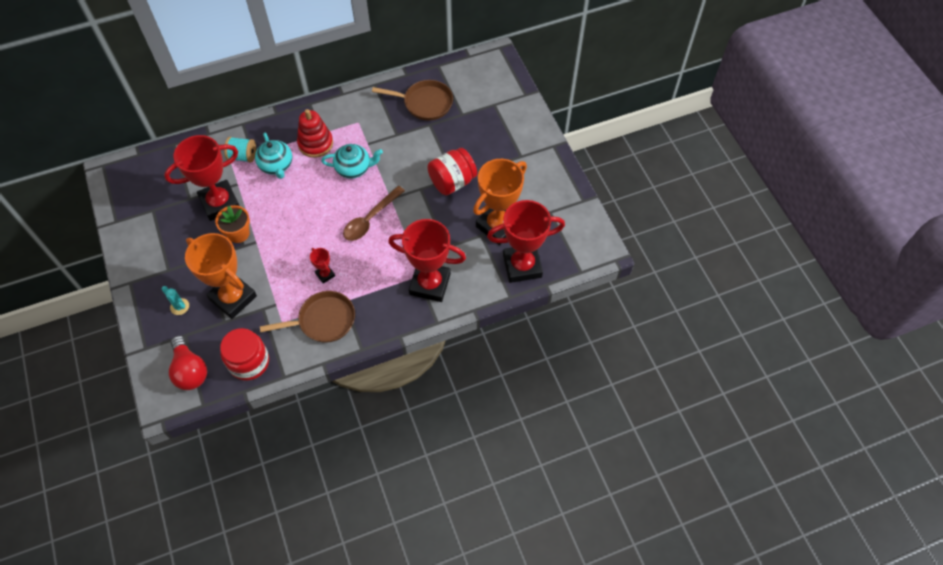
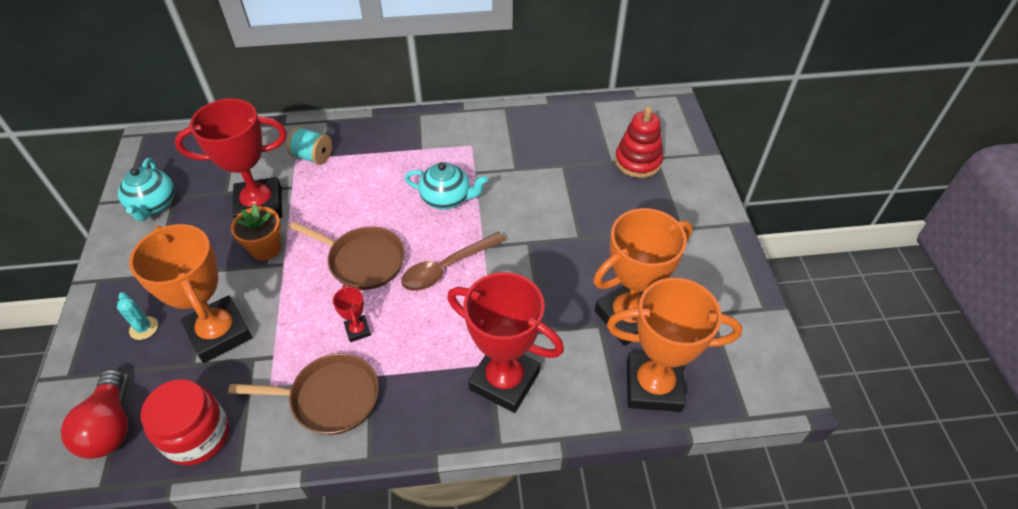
camera: 15 degrees right, 10 degrees down
turquoise teapot [255,133,292,179] -> turquoise teapot moved to [118,158,175,221]
red stacking toy [297,109,333,158] -> red stacking toy moved to [615,107,663,178]
brown pan [372,80,453,120] -> brown pan moved to [289,221,405,290]
red jar [427,148,477,195] -> none
red trophy [487,200,565,283] -> orange trophy [607,278,742,412]

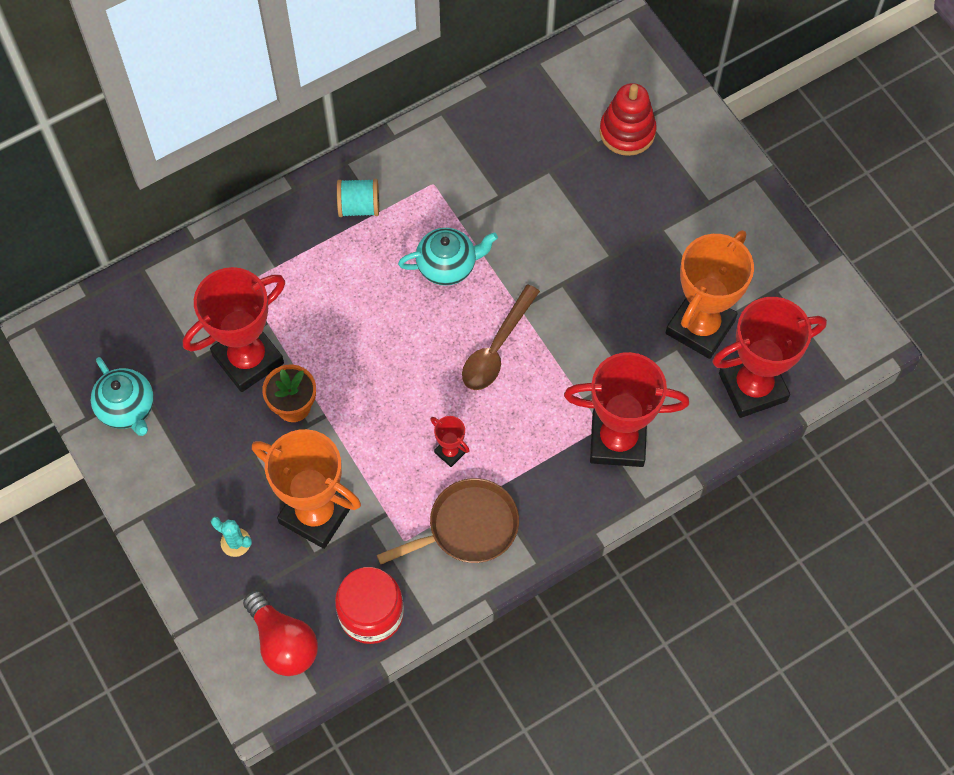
camera: 25 degrees left, 15 degrees up
turquoise spool [287,127,332,165] -> turquoise spool moved to [337,179,379,217]
brown pan [289,221,405,290] -> none
orange trophy [607,278,742,412] -> red trophy [712,297,827,418]

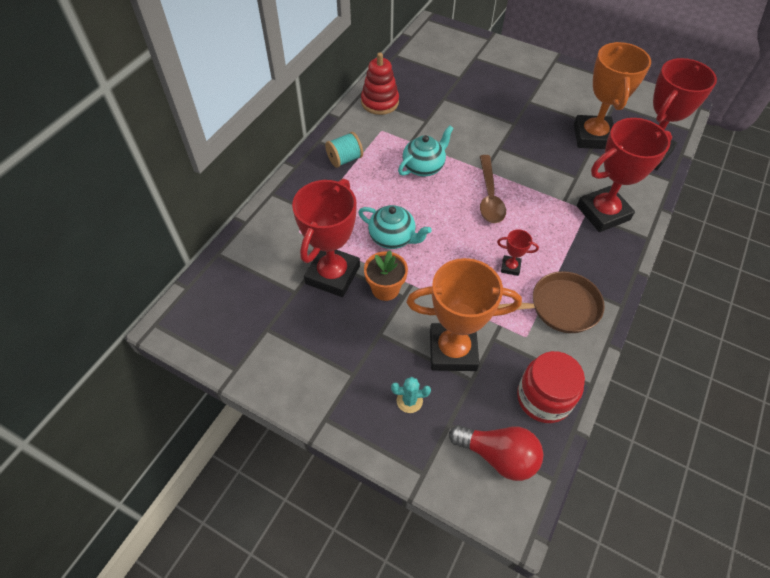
camera: 30 degrees left, 10 degrees down
turquoise teapot [91,357,154,436] -> turquoise teapot moved to [358,205,432,249]
brown pan [377,478,519,564] -> brown pan turned 45 degrees clockwise [498,271,605,333]
red stacking toy [600,83,657,156] -> red stacking toy moved to [361,53,399,115]

